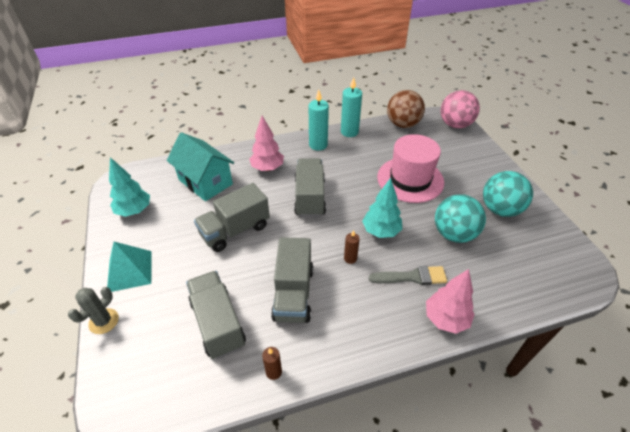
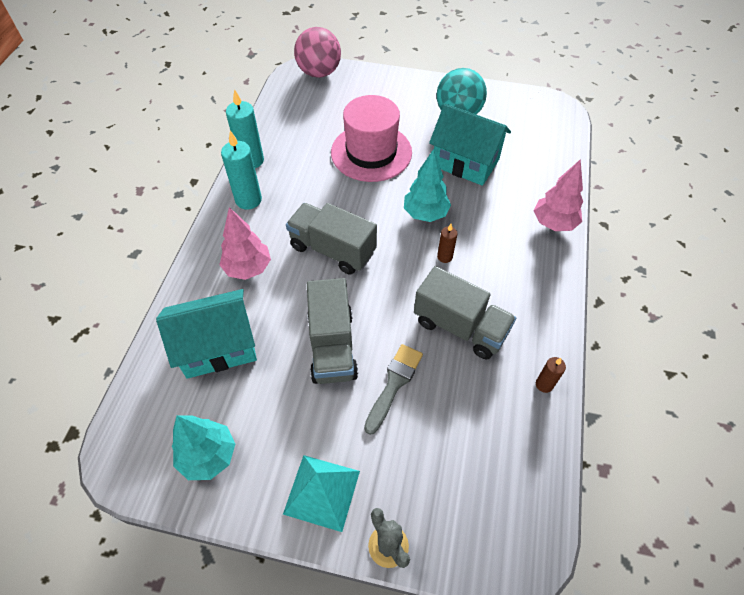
camera: 60 degrees left, 10 degrees up
grey truck [186,271,246,359] -> none
grey brush [369,266,447,285] -> grey brush moved to [364,344,423,435]
brown ball [387,90,425,128] -> none
turquoise ball [435,194,486,243] -> turquoise house [429,104,511,186]

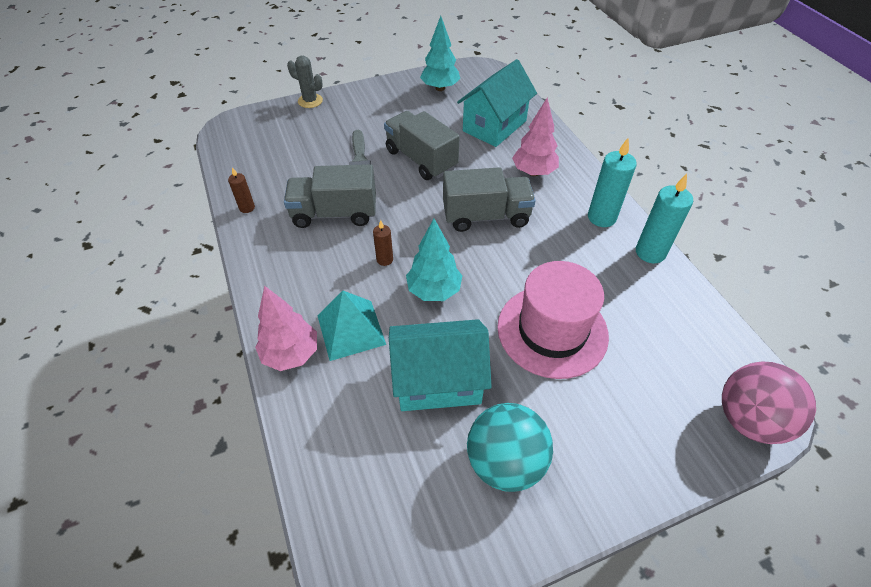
camera: 145 degrees right, 5 degrees down
turquoise pyramid [283,455,360,532] -> turquoise pyramid moved to [318,291,386,361]

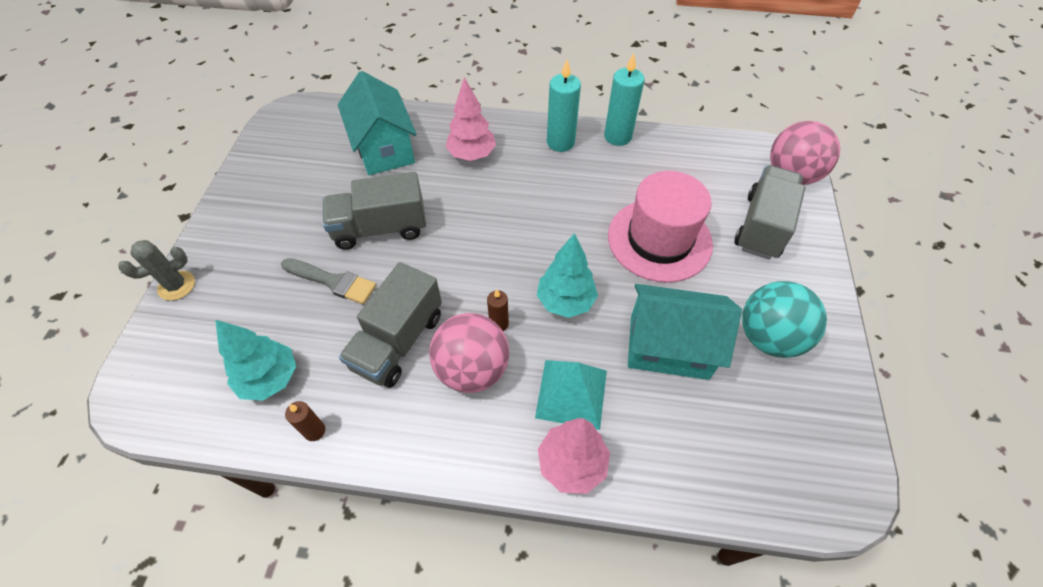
camera: 60 degrees left, 5 degrees up
turquoise house [389,319,492,411] -> turquoise house turned 75 degrees clockwise [628,284,742,380]
turquoise tree [420,16,460,91] -> turquoise tree moved to [216,320,296,401]
grey truck [443,167,536,232] -> grey truck moved to [734,165,805,259]
none -> pink ball [429,313,509,393]

